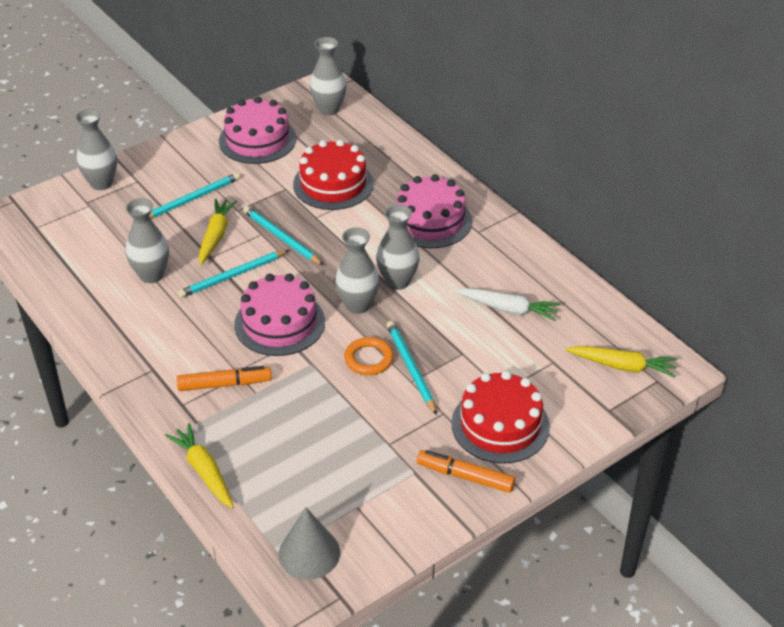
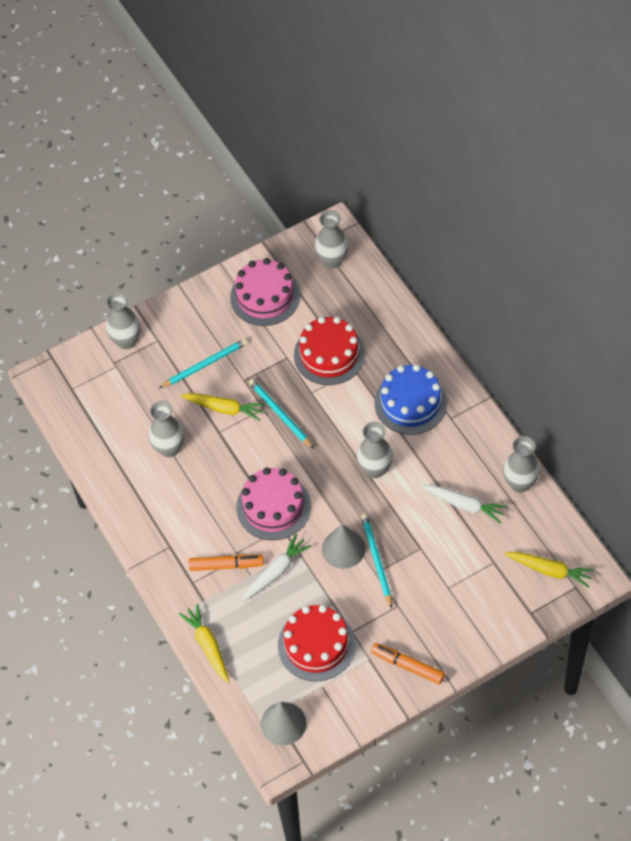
camera: 10 degrees right, 15 degrees up
turquoise pencil [178,250,289,298] -> none
yellow carrot [199,198,237,265] -> yellow carrot turned 90 degrees clockwise [181,393,265,421]
grey vase [335,227,379,314] -> grey vase moved to [503,436,540,493]
orange ring [344,337,394,375] -> grey cone [322,524,366,569]
pink cake [389,174,472,248] -> blue cake [374,364,447,435]
red cake [451,371,550,464] -> red cake moved to [278,605,356,681]
none -> white carrot [242,534,311,602]

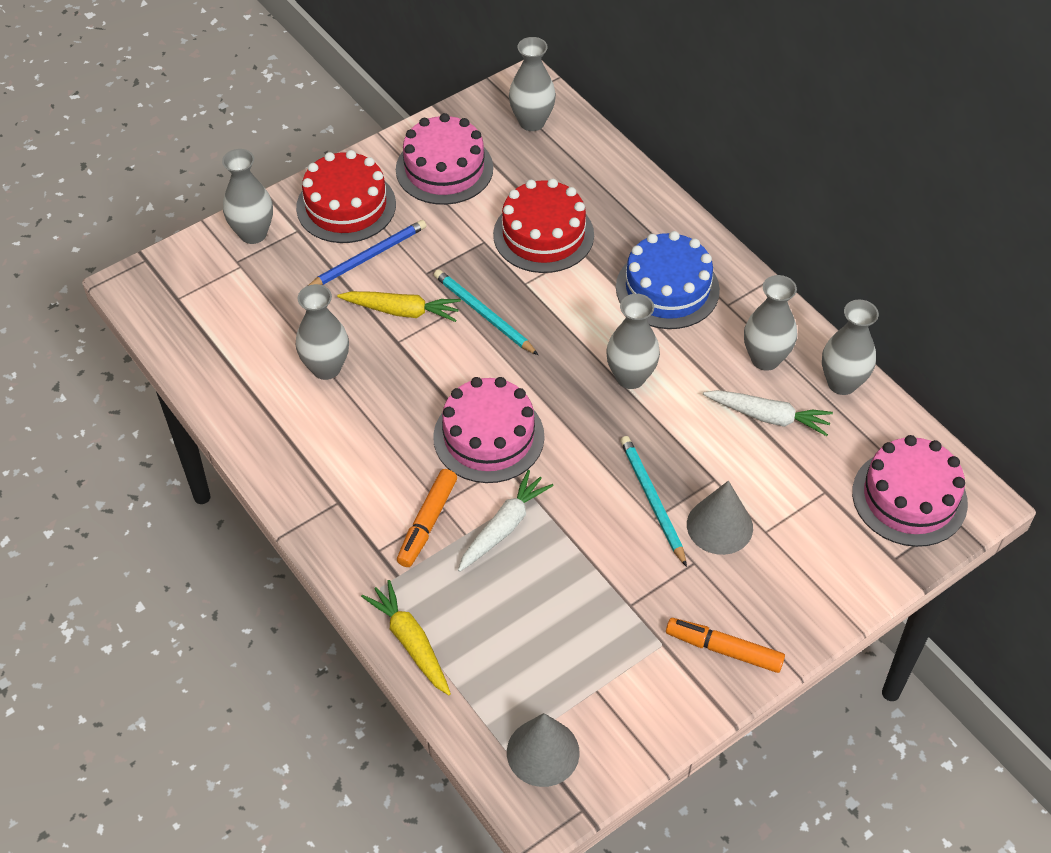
camera: 10 degrees left, 5 degrees down
turquoise pencil [159,339,248,388] -> blue pencil [308,220,427,286]
orange marker [189,554,264,571] -> orange marker turned 120 degrees clockwise [397,469,457,567]
red cake [278,605,356,681] -> red cake moved to [296,150,396,243]
grey cone [322,524,366,569] -> grey cone moved to [687,481,753,555]
yellow carrot [504,552,594,588] -> pink cake [852,435,968,547]
none -> grey vase [744,275,797,371]

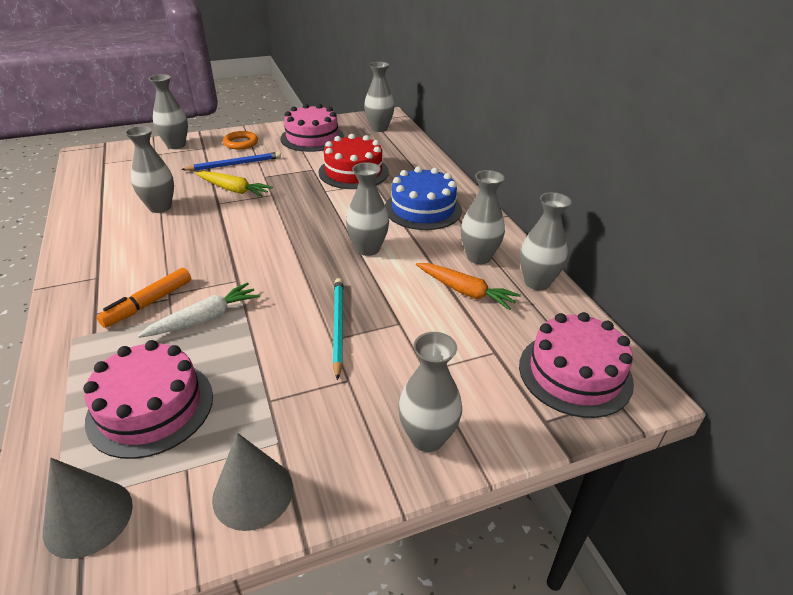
camera: 15 degrees right, 15 degrees down
red cake [296,150,396,243] -> orange ring [223,131,258,149]
yellow carrot [361,580,451,695] -> none
pink cake [433,377,544,483] -> pink cake moved to [83,340,213,459]
turquoise pencil [434,269,538,355] -> none
orange marker [666,618,785,673] -> none
grey cone [687,481,753,555] -> grey cone moved to [212,433,293,531]
white carrot [703,390,833,436] -> orange carrot [416,263,521,310]
none -> grey vase [398,332,462,452]

